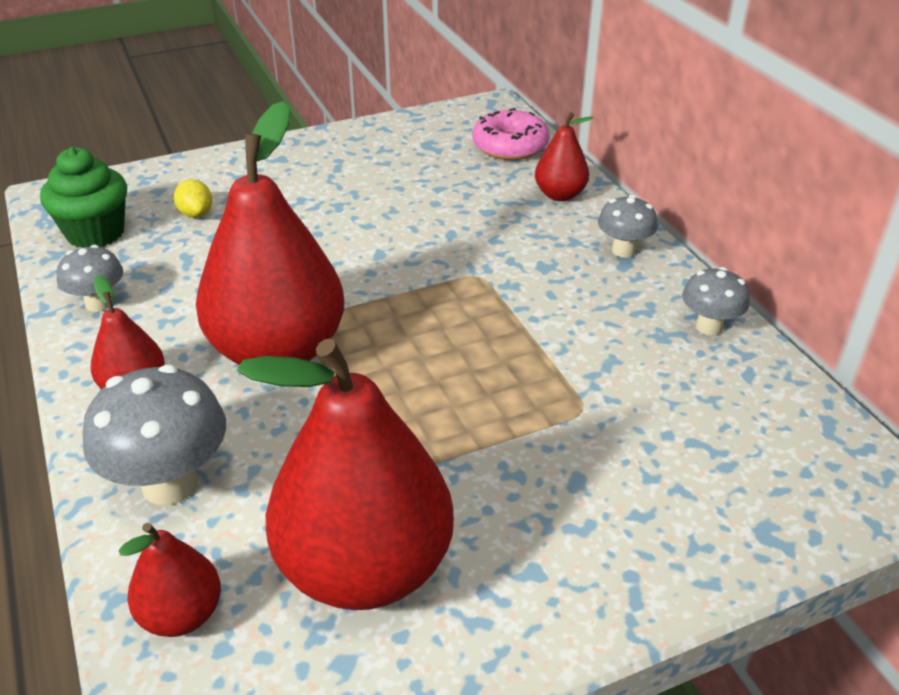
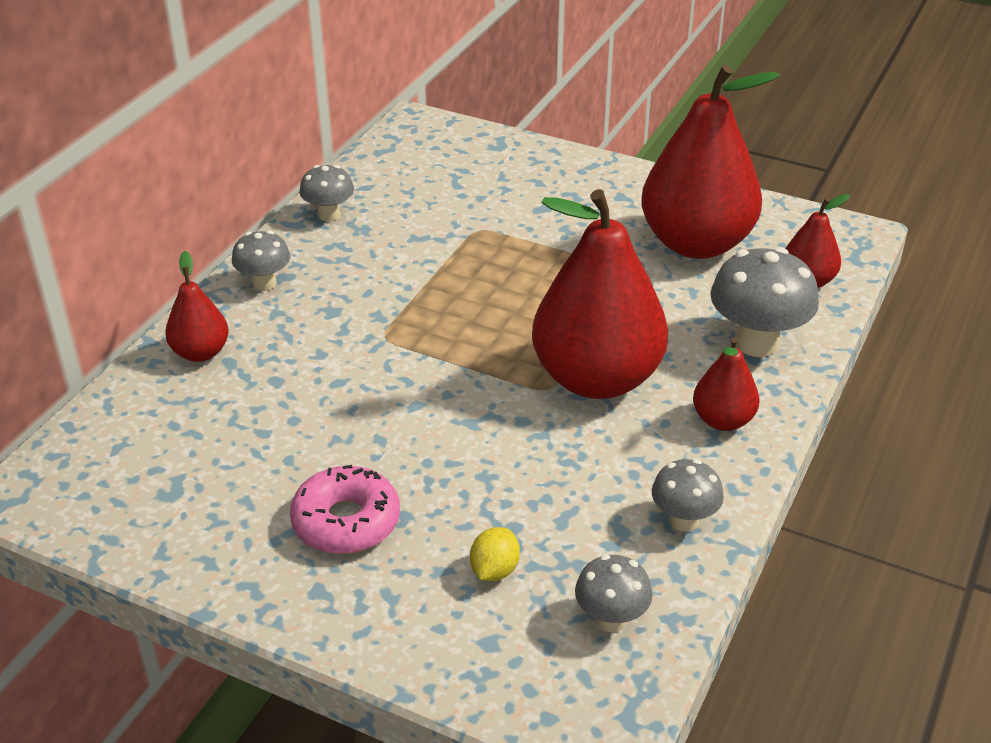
camera: 130 degrees left, 0 degrees up
green cupcake [40,147,127,248] -> grey mushroom [575,554,653,632]
pink donut [472,108,550,160] -> pink donut moved to [290,465,400,554]

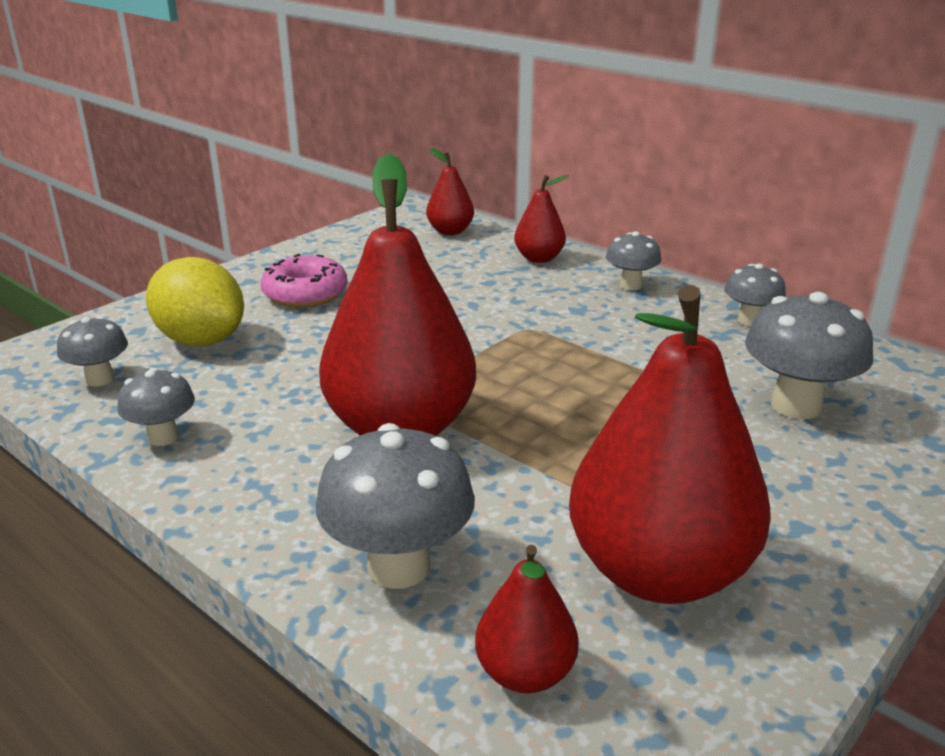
camera: 105 degrees right, 10 degrees down
yellow lemon [470,527,520,581] -> yellow lemon [146,257,244,346], size x2.13
red pear [693,337,759,431] -> red pear moved to [426,148,474,235]
none -> grey mushroom [745,292,873,419]

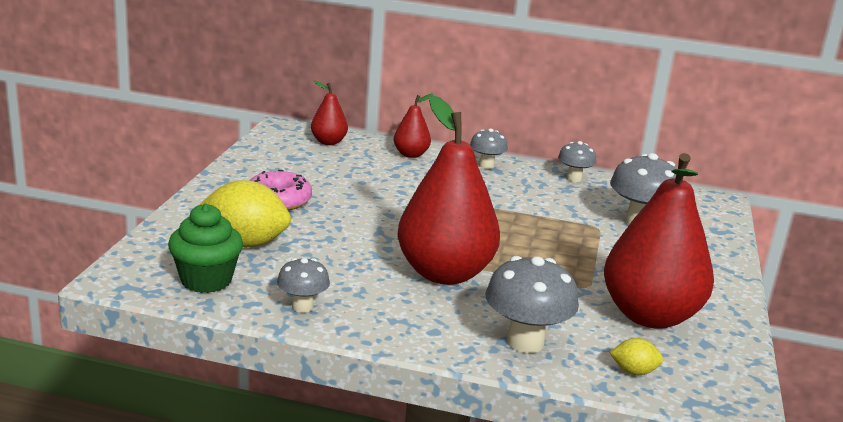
camera: 30 degrees left, 5 degrees down
grey mushroom [57,316,128,387] -> green cupcake [168,203,243,293]
red pear [475,545,579,693] -> yellow lemon [610,338,663,375]

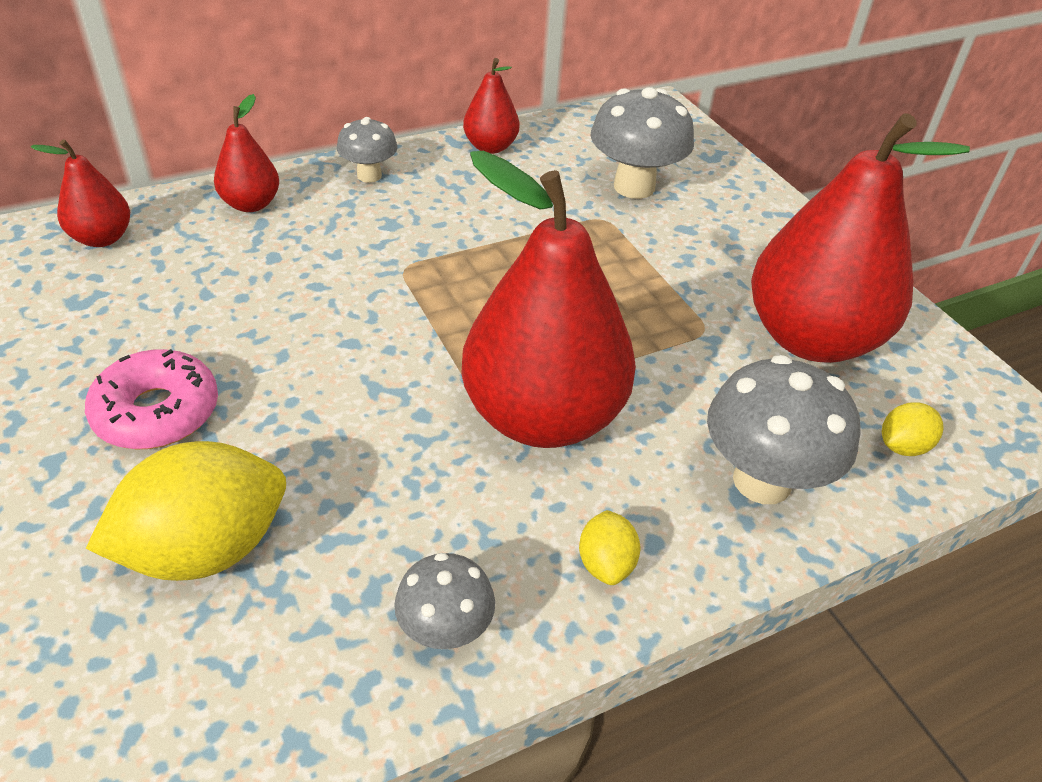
camera: 40 degrees left, 20 degrees up
green cupcake [168,203,243,293] -> none
grey mushroom [558,141,597,182] -> red pear [463,58,519,154]
none -> yellow lemon [579,510,640,585]

